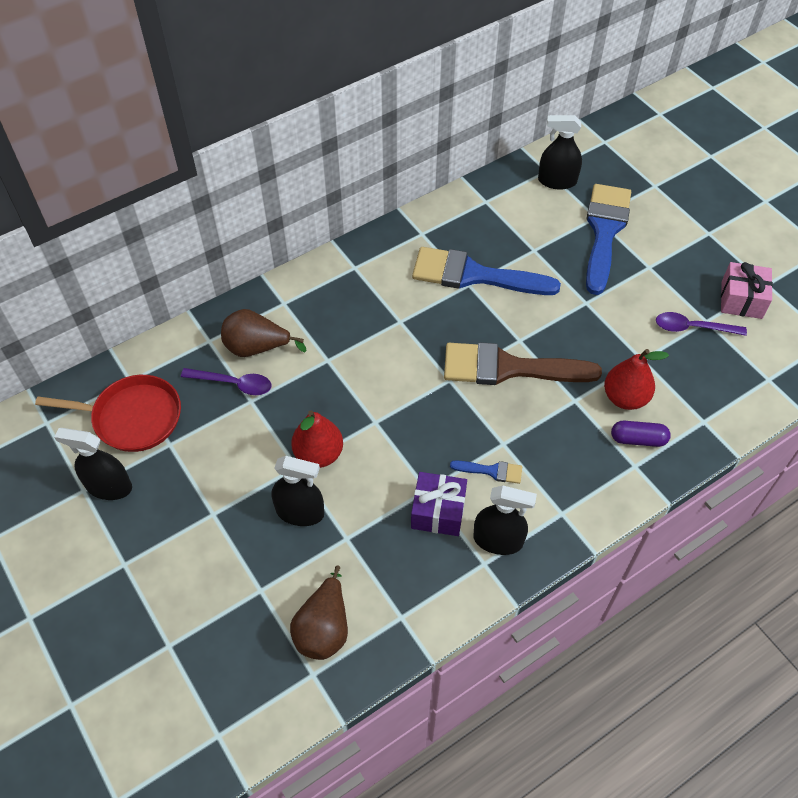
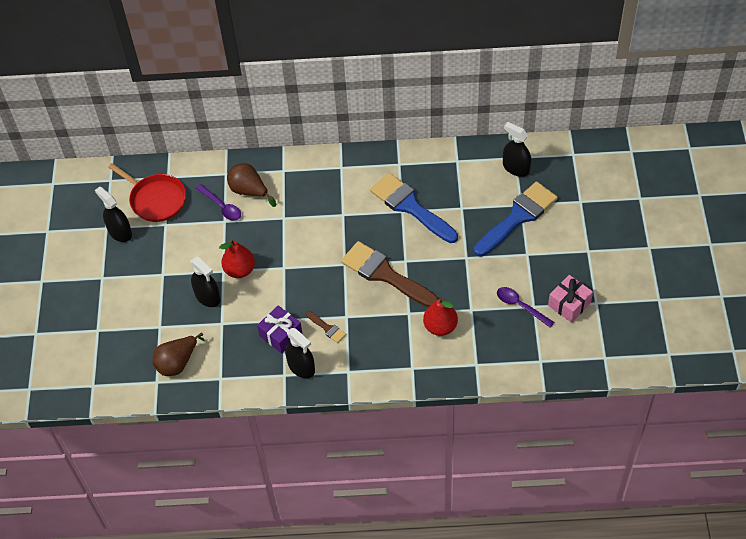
camera: 35 degrees right, 0 degrees up
blue brush [450,460,522,484] -> brown brush [306,311,346,343]
purple capsule [611,421,671,447] -> none

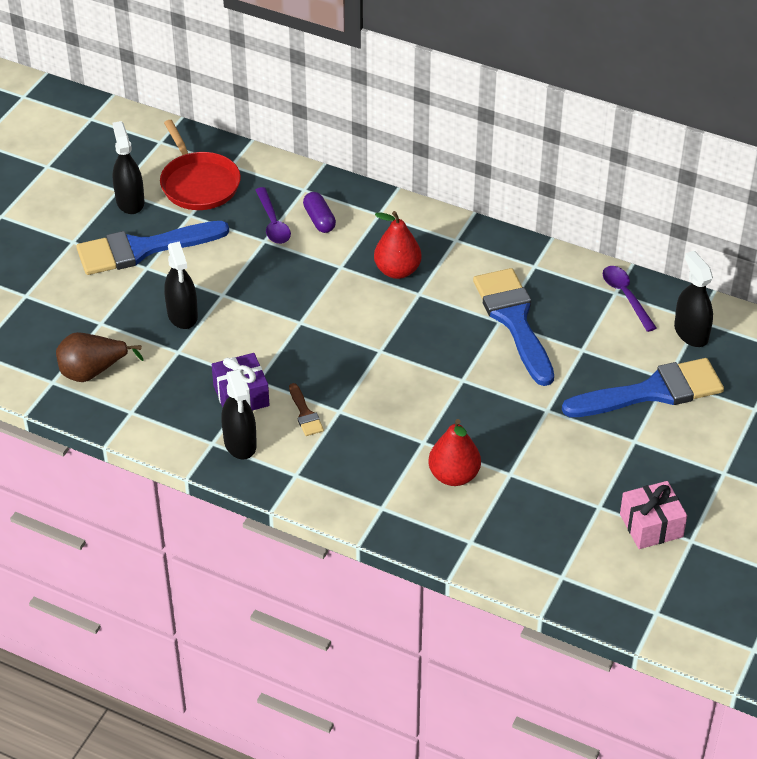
camera: 25 degrees right, 10 degrees down
red pear [219,240,255,278] -> red pear moved to [374,211,422,279]
brown pear [227,163,276,207] -> purple capsule [303,192,336,233]
brown brush [341,241,439,307] -> none
purple spoon [497,287,554,327] -> purple spoon moved to [603,266,657,332]
none -> blue brush [76,221,229,275]

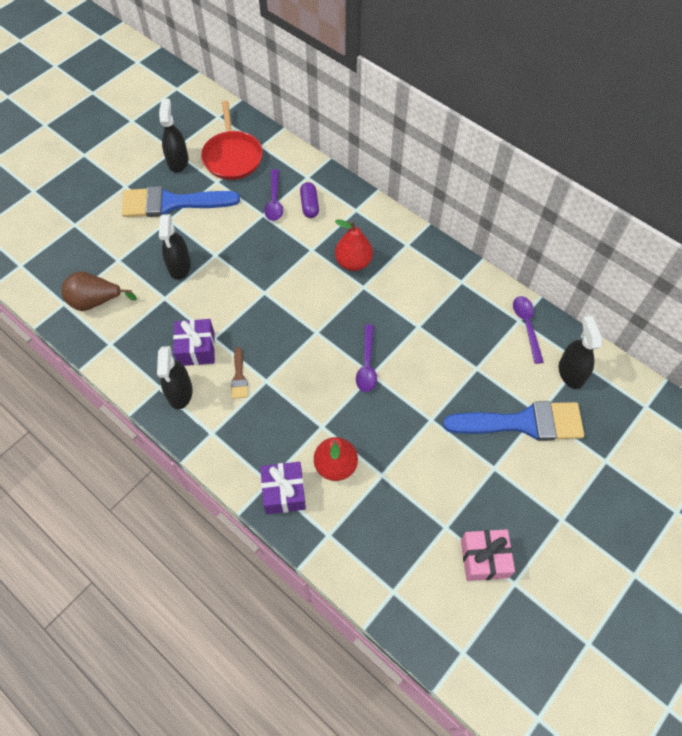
camera: 15 degrees right, 15 degrees up
blue brush [473,268,554,386] -> none
none -> purple gift [260,462,306,514]
none -> purple spoon [356,325,377,392]

